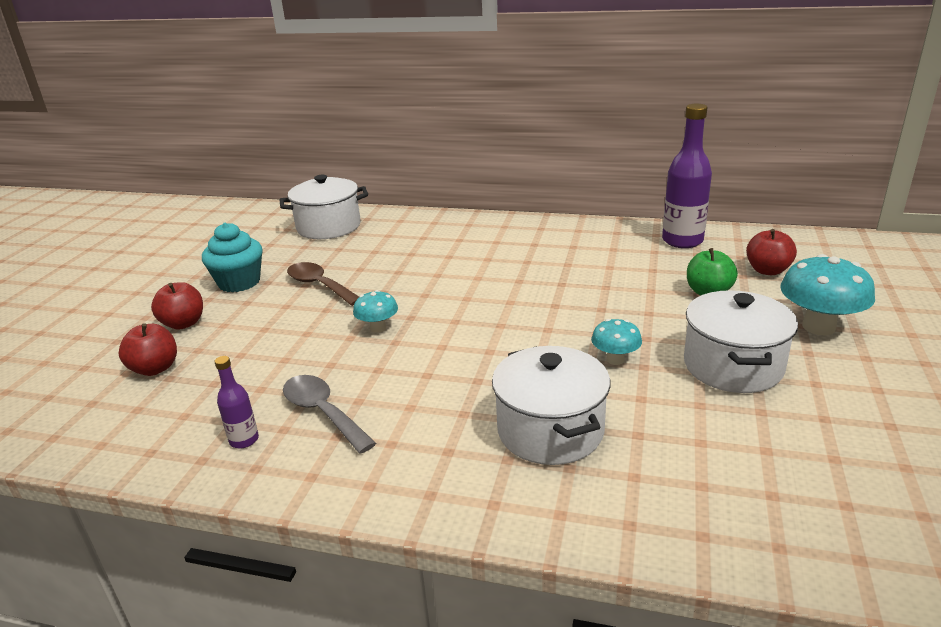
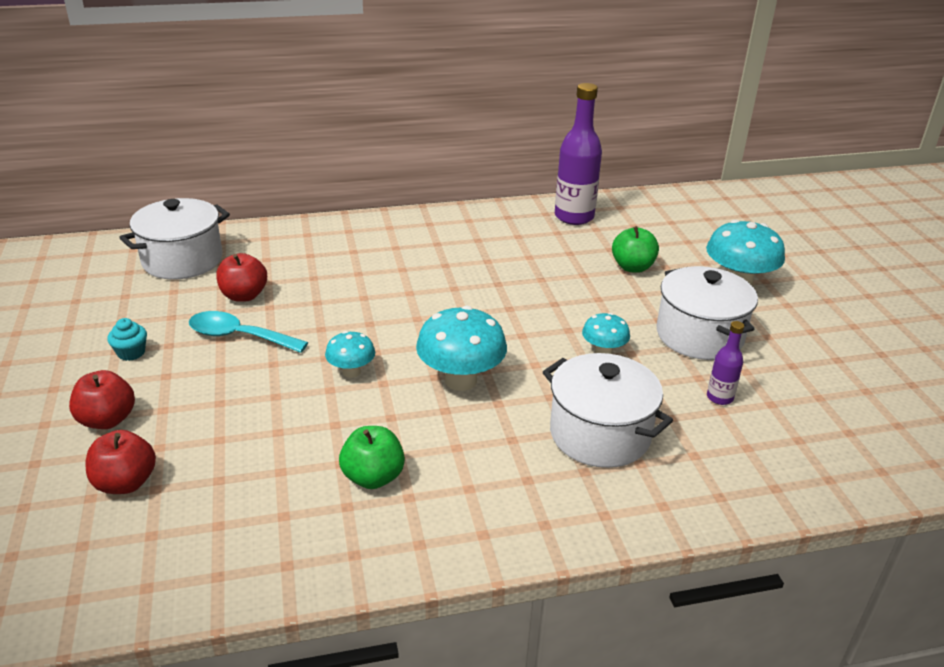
camera: 30 degrees left, 5 degrees up
turquoise cupcake [202,222,263,292] -> turquoise cupcake [107,318,147,361], size x0.52
purple bottle [215,356,259,448] -> purple bottle moved to [707,321,744,405]
grey spoon [283,375,376,454] -> green apple [339,426,405,489]
brown spoon [287,262,359,306] -> turquoise spoon [189,311,308,353]
red apple [746,229,797,275] -> red apple moved to [216,253,267,302]
none -> turquoise mushroom [416,306,507,391]

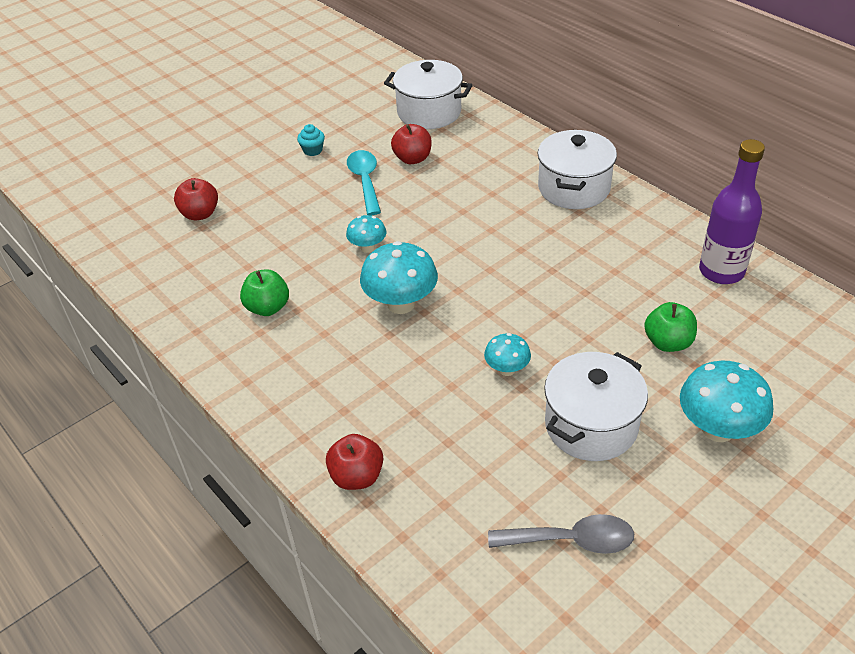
camera: 65 degrees right, 10 degrees up
red apple [69,370,135,429] -> red apple moved to [326,434,383,490]
white pot [543,353,673,468] -> white pot moved to [538,130,617,209]
purple bottle [707,321,744,405] -> none
none -> grey spoon [488,514,634,554]

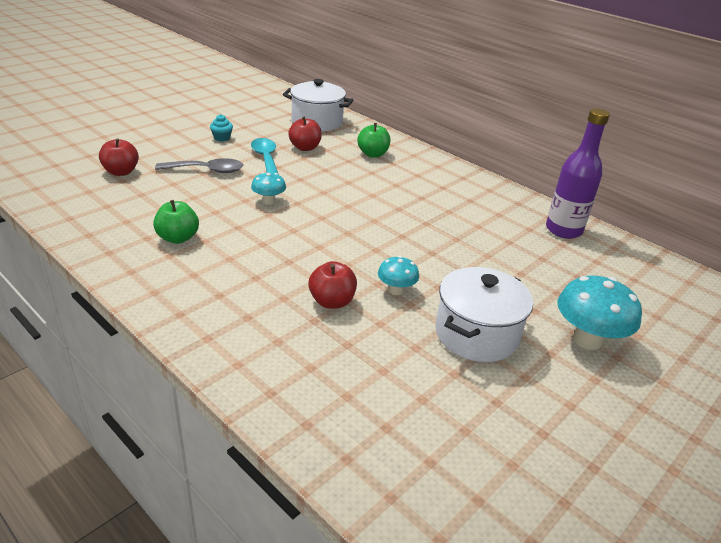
camera: 10 degrees left, 10 degrees down
red apple [326,434,383,490] -> red apple moved to [308,261,357,309]
turquoise mushroom [360,241,438,314] -> none
grey spoon [488,514,634,554] -> grey spoon moved to [155,158,243,173]
white pot [538,130,617,209] -> none
green apple [644,302,697,352] -> green apple moved to [357,123,390,158]

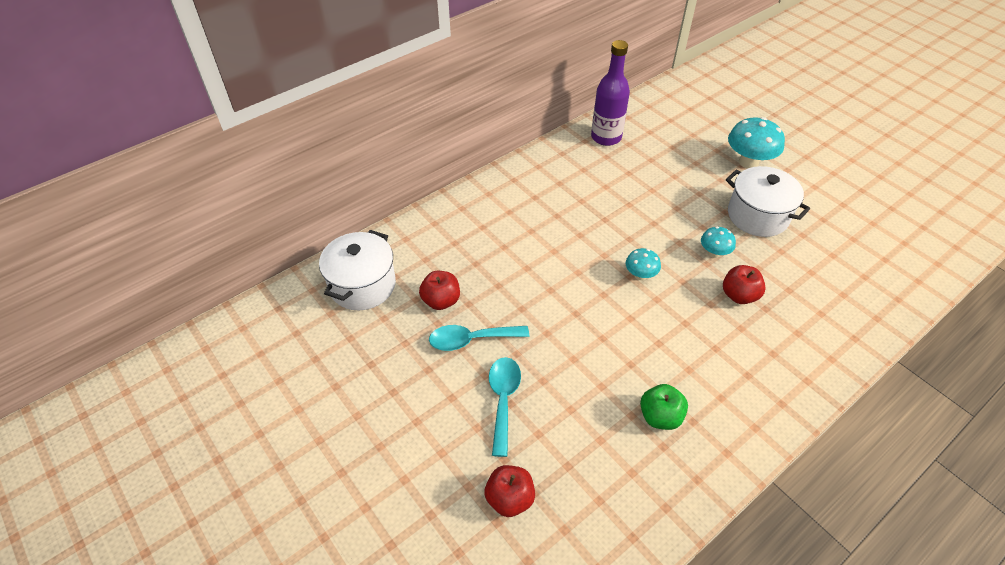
camera: 80 degrees left, 15 degrees up
grey spoon [155,158,243,173] -> turquoise spoon [489,357,521,457]
turquoise cupcake [210,114,233,142] -> none
turquoise mushroom [251,172,286,205] -> turquoise mushroom moved to [626,248,661,280]
green apple [357,123,390,158] -> none

